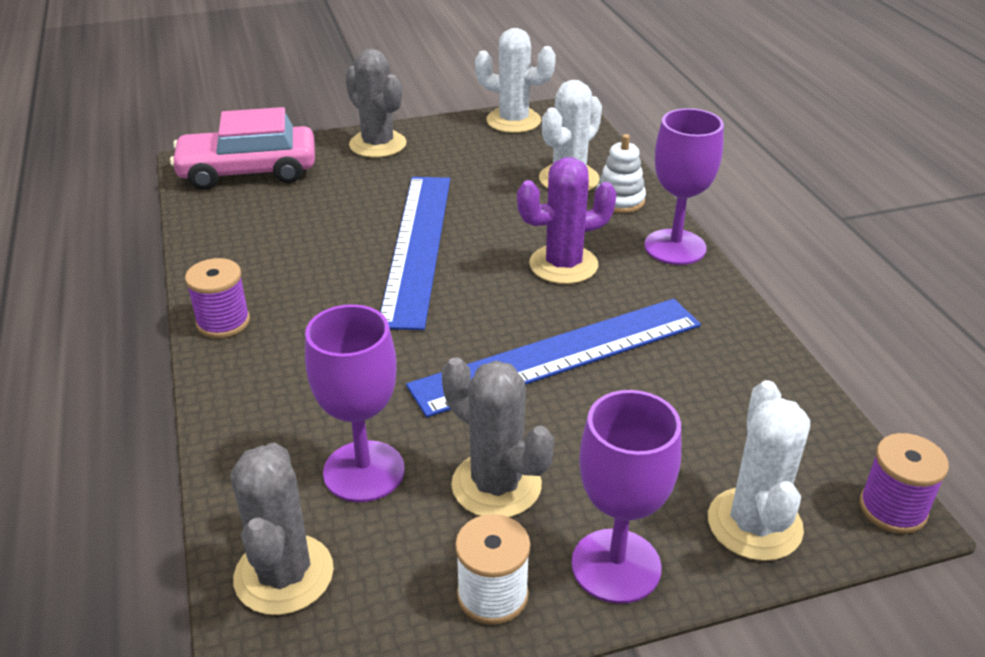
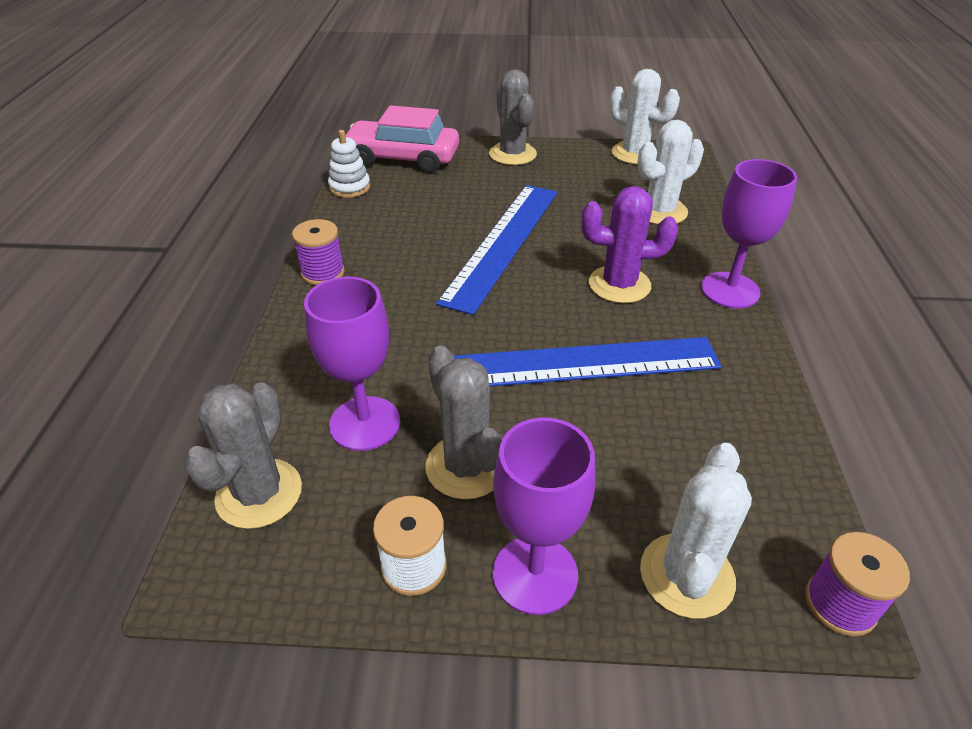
camera: 20 degrees right, 5 degrees up
white stacking toy [596,134,646,213] -> white stacking toy moved to [328,130,371,198]

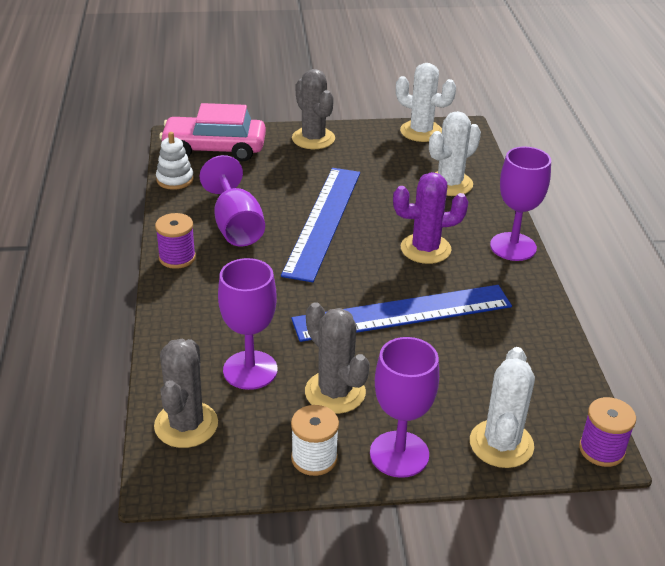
camera: 10 degrees left, 5 degrees down
none -> purple goblet [200,155,265,247]

